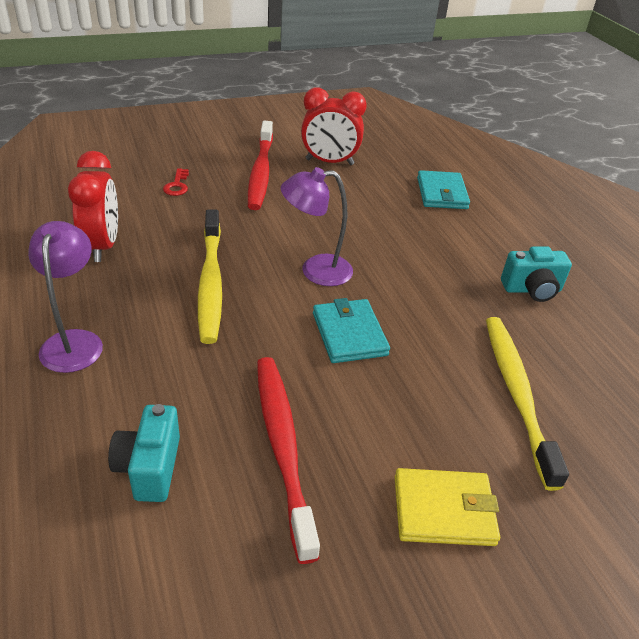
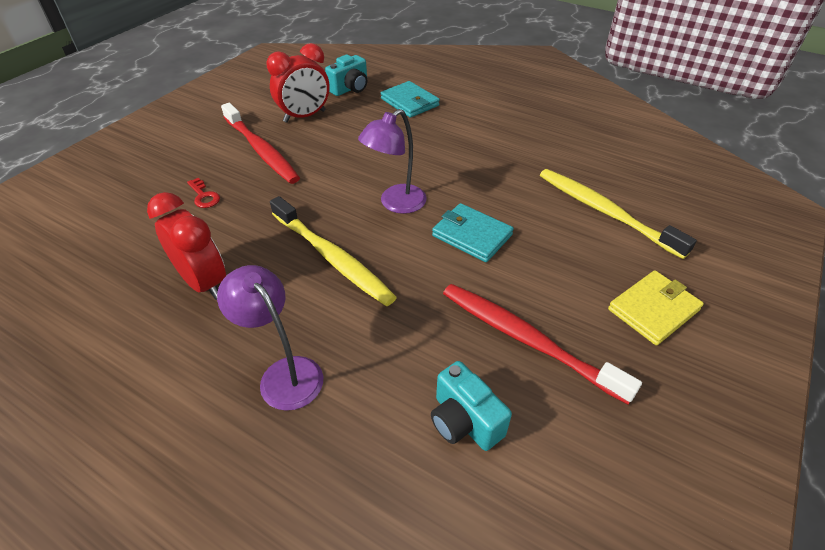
camera: 35 degrees left, 5 degrees up
turquoise camera [501,246,572,302] -> turquoise camera moved to [325,55,367,96]

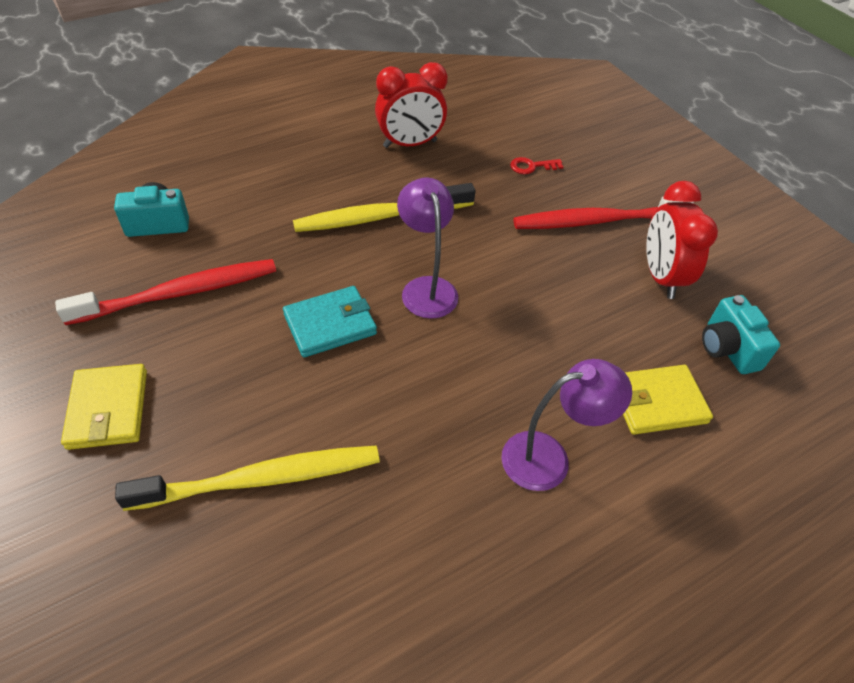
camera: 115 degrees right, 5 degrees up
purple lamp [217,265,323,411] -> purple lamp moved to [501,359,632,491]
turquoise wallet [381,81,440,118] -> yellow wallet [623,365,713,435]

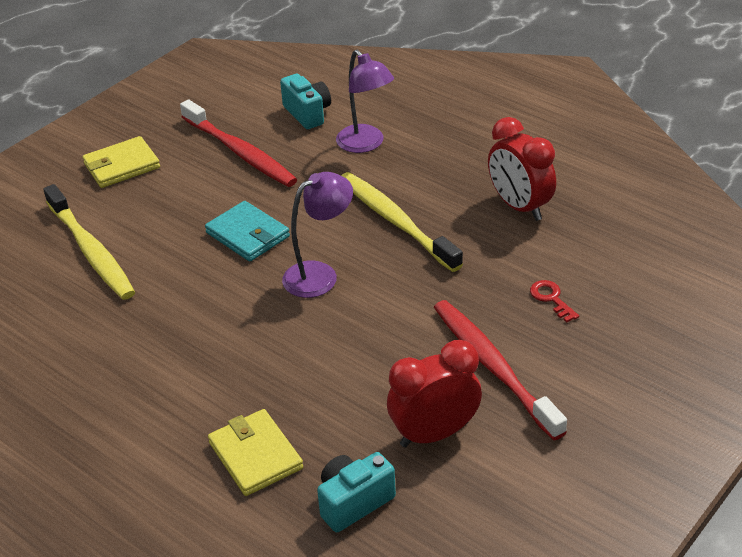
camera: 75 degrees right, 10 degrees down
purple lamp [501,359,632,491] -> purple lamp moved to [336,50,394,153]

